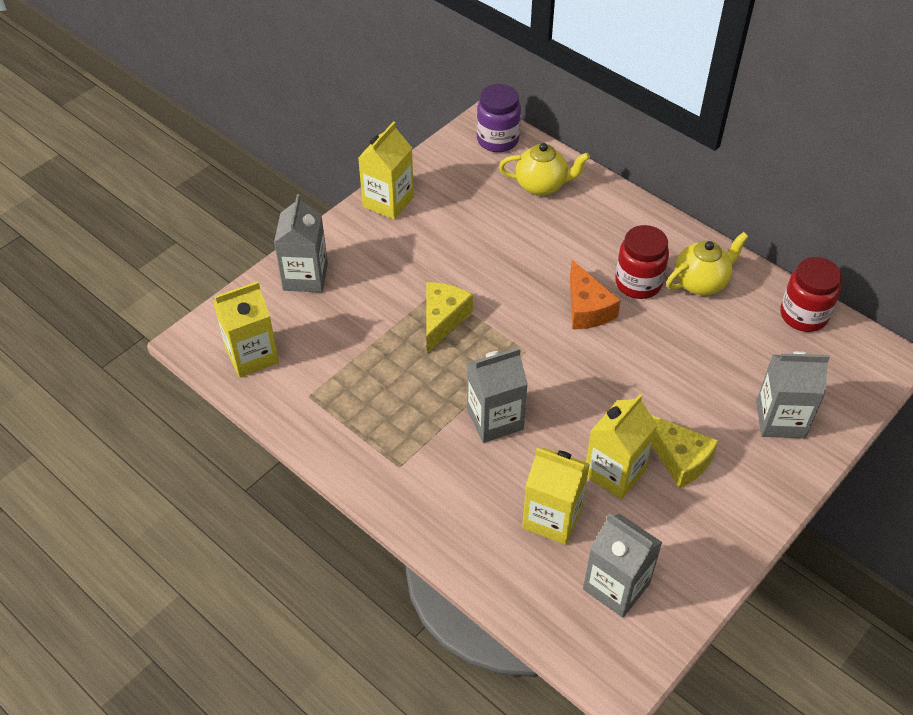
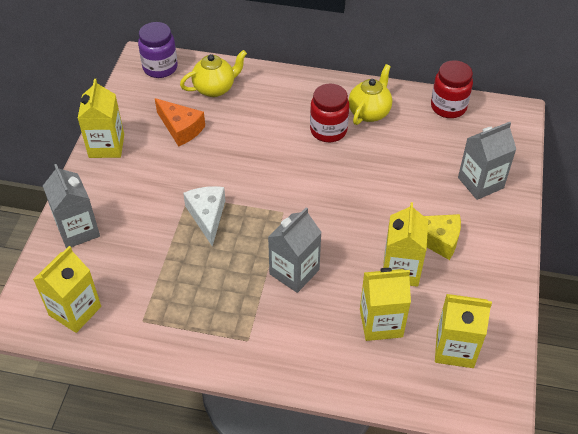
camera: 30 degrees left, 0 degrees up
yellow cheese [426,282,473,353] -> white cheese [183,186,225,247]
orange cheese [570,260,621,329] -> orange cheese moved to [155,98,205,147]
grey carton [583,513,663,618] -> yellow carton [435,294,492,368]

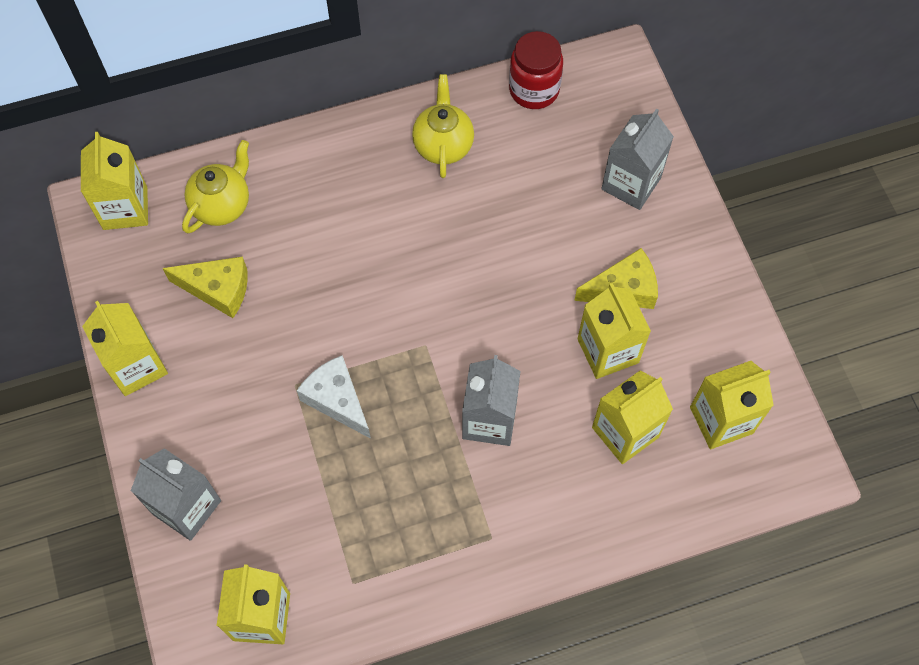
camera: 30 degrees left, 15 degrees up
purple jar [138,22,178,78] -> yellow carton [81,132,148,230]
orange cheese [155,98,205,147] -> yellow cheese [163,257,248,318]
red jar [310,84,349,142] -> none

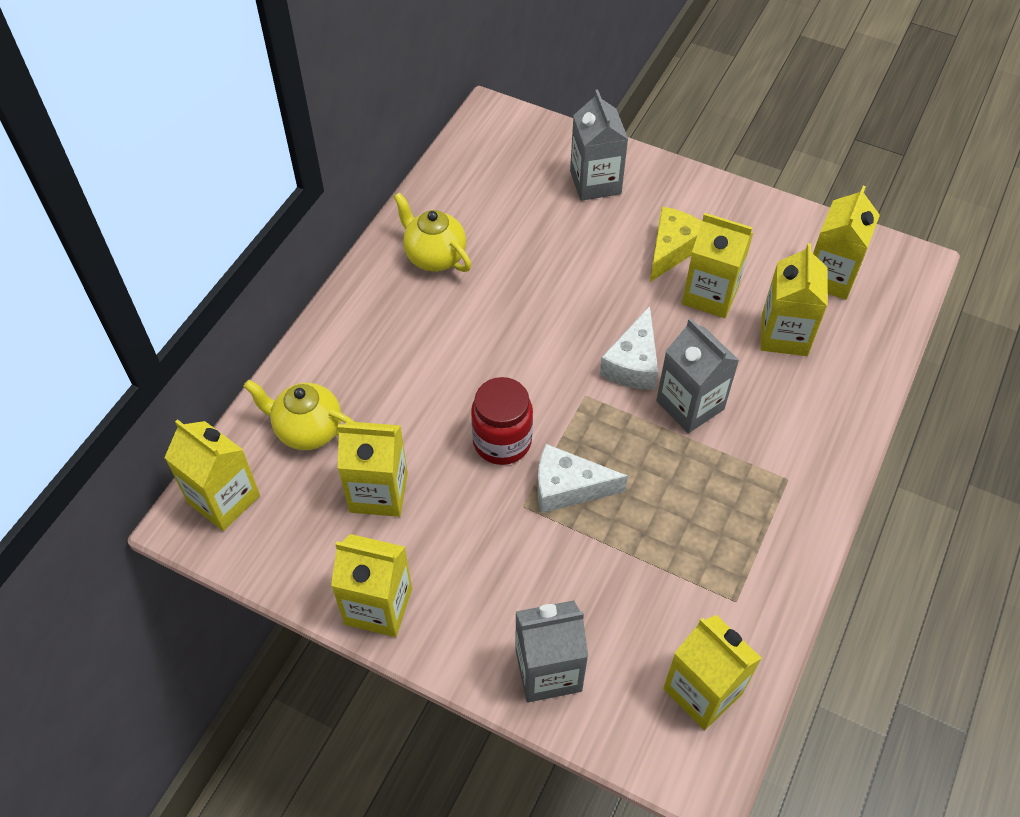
camera: 45 degrees left, 10 degrees down
yellow cheese [163,257,248,318] -> yellow carton [338,421,408,517]
yellow teapot [182,140,249,233] -> yellow teapot turned 60 degrees counterclockwise [243,380,354,450]
red jar [509,31,563,109] -> red jar moved to [471,377,533,465]
none -> white cheese [600,306,658,390]

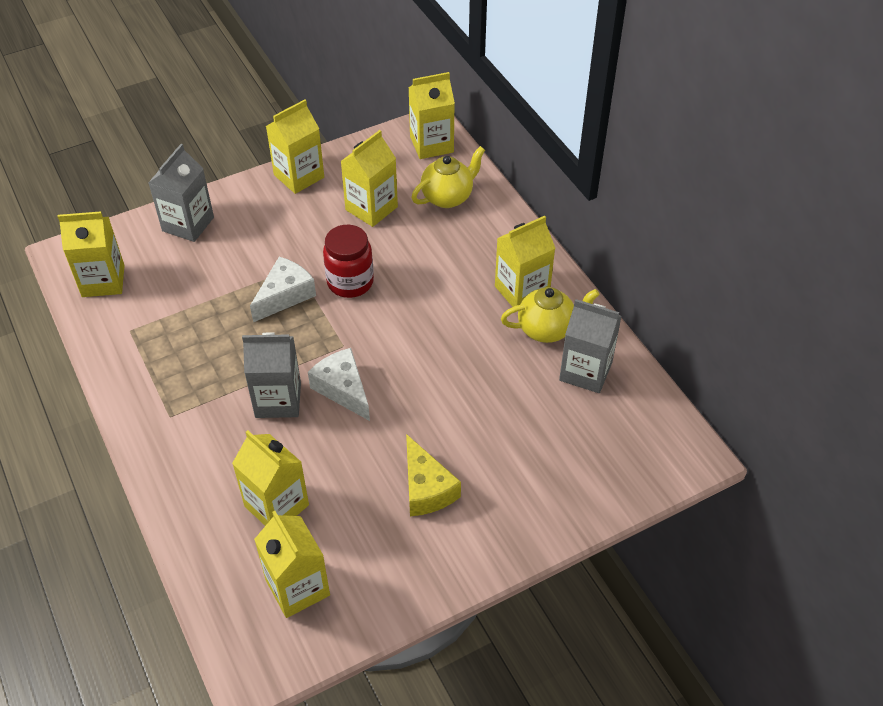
camera: 125 degrees right, 5 degrees down
grey carton [570,89,628,201] -> grey carton moved to [559,299,622,393]
yellow carton [682,213,753,318] -> yellow carton moved to [495,216,555,307]

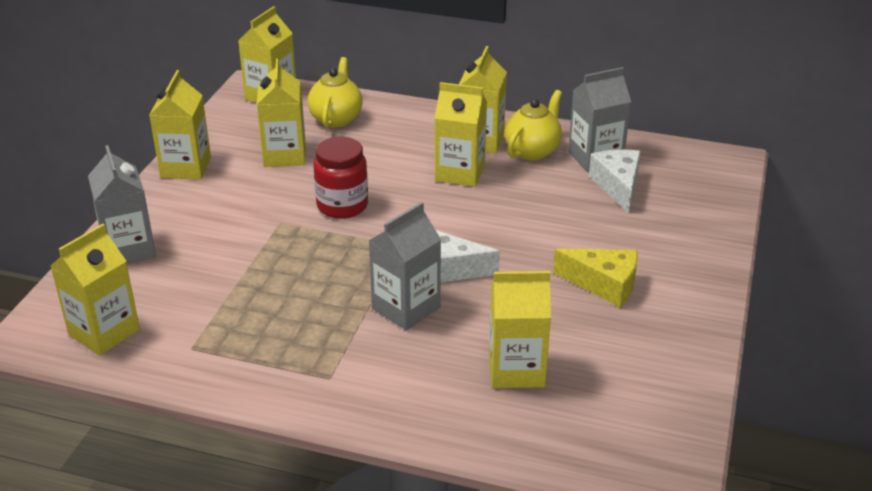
camera: 45 degrees left, 15 degrees down
white cheese [250,257,316,322] -> white cheese moved to [589,149,641,213]
yellow carton [254,511,330,618] -> yellow carton moved to [435,82,487,187]

